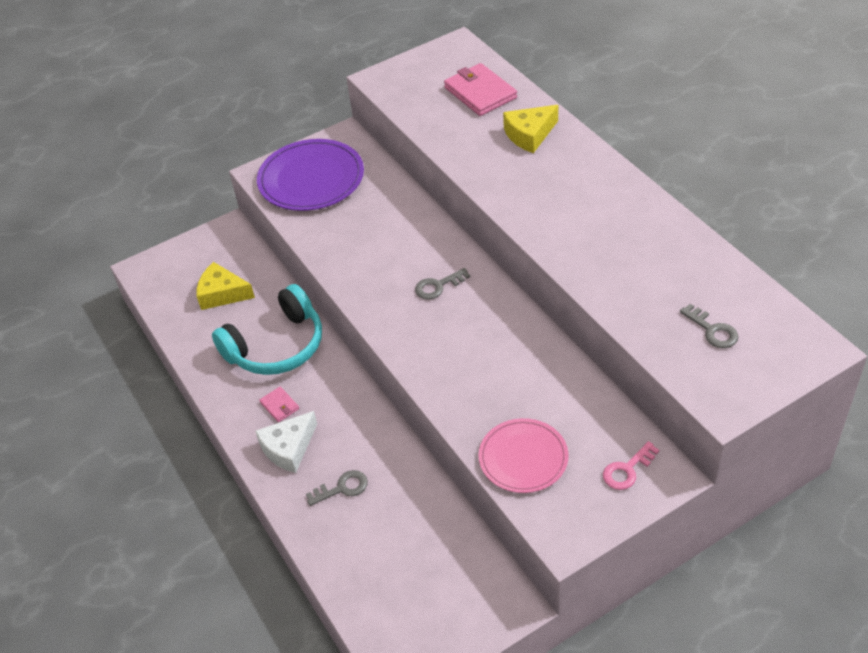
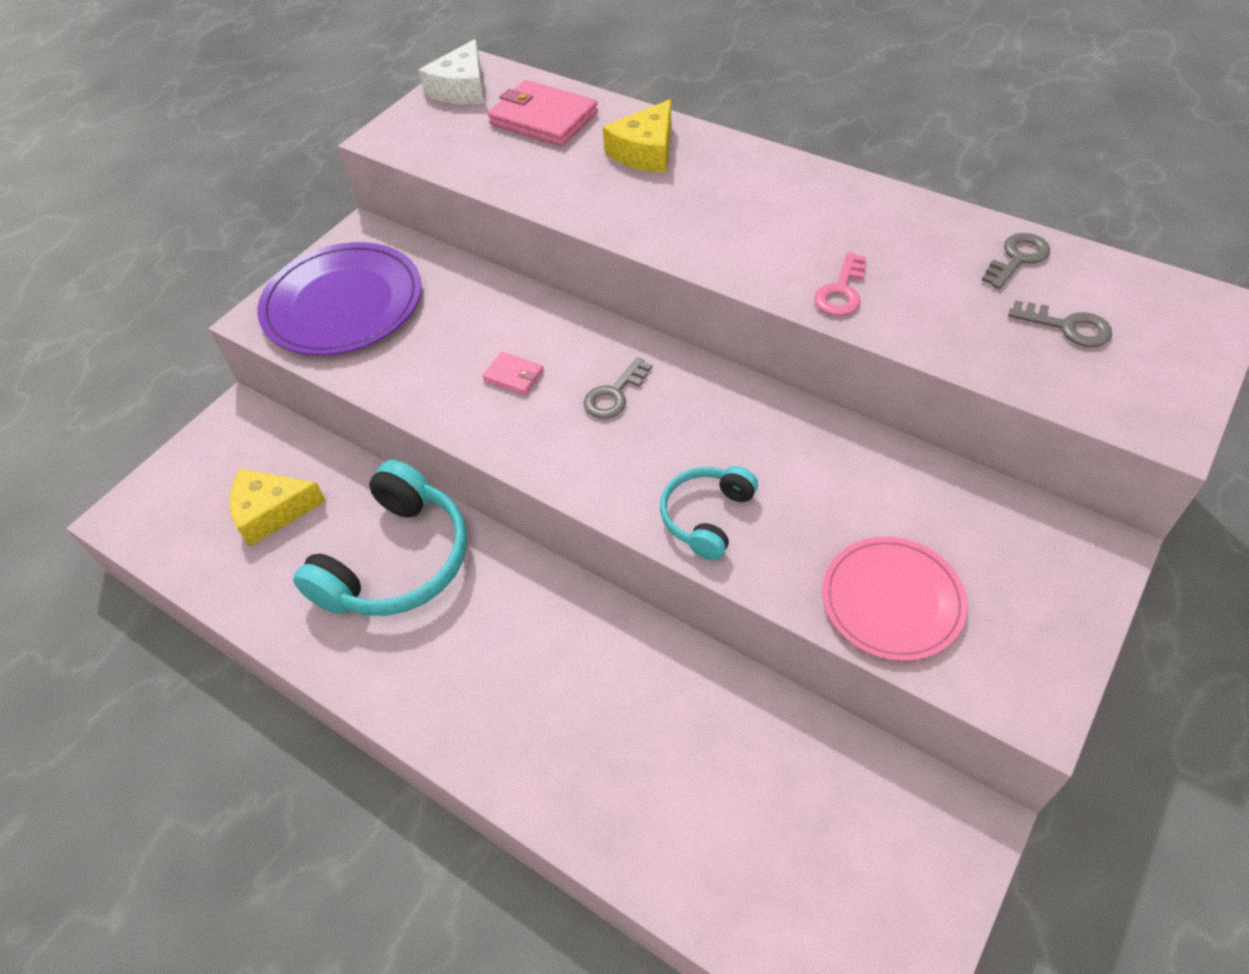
camera: 25 degrees left, 5 degrees up
white cheese [255,411,317,473] -> white cheese moved to [419,39,484,104]
pink wallet [259,387,299,422] -> pink wallet moved to [483,352,544,395]
grey key [306,470,368,506] -> grey key moved to [982,233,1050,289]
pink key [603,441,659,490] -> pink key moved to [814,252,866,316]
none -> turquoise headphones [660,466,758,560]

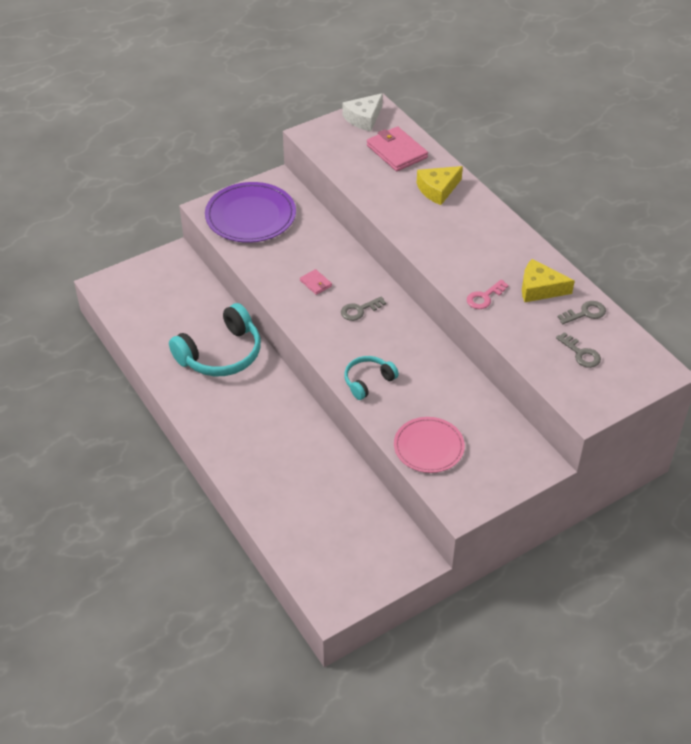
camera: 20 degrees right, 5 degrees down
yellow cheese [230,468,326,547] -> yellow cheese moved to [522,259,575,302]

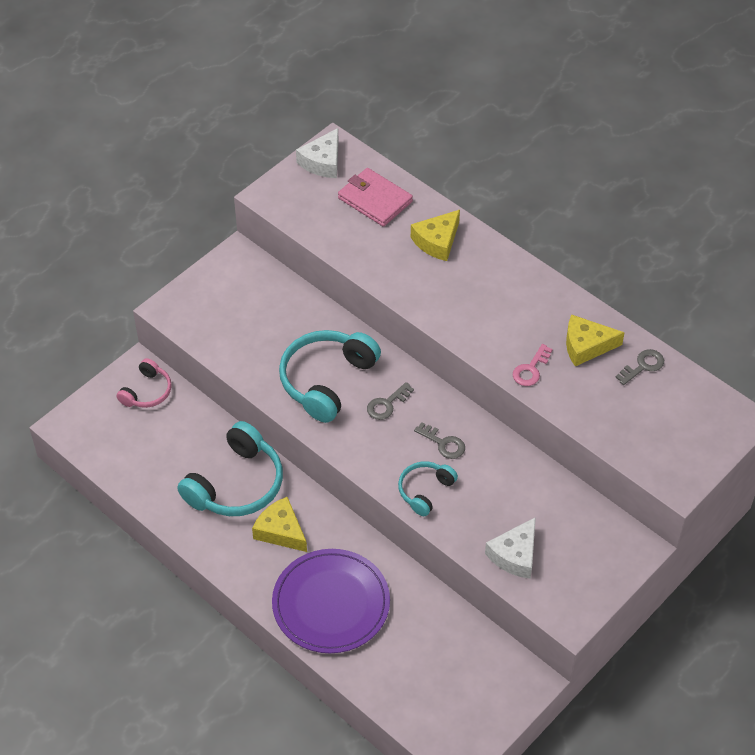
camera: 15 degrees left, 5 degrees up
purple plate [205,182,296,243] -> purple plate moved to [272,549,390,653]
pink wallet [300,269,332,295] -> turquoise headphones [279,330,381,423]
pink plate [394,417,465,473] -> white cheese [485,517,536,579]
grey key [556,332,601,368] -> grey key moved to [414,422,465,459]
none -> pink headphones [117,358,172,408]
none -> yellow cheese [252,497,307,552]

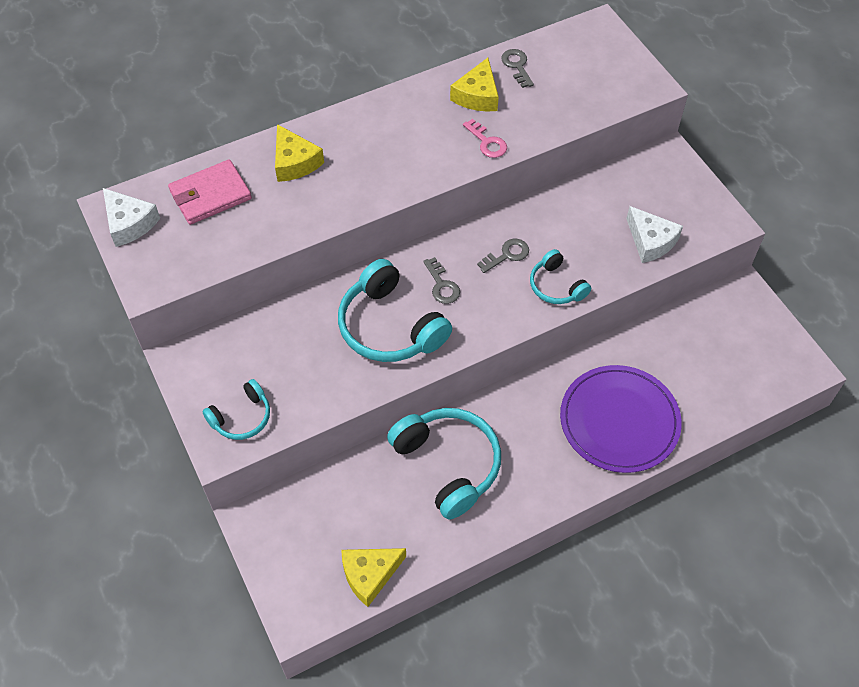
camera: 70 degrees left, 5 degrees up
pink headphones [117,358,172,408] -> none
yellow cheese [252,497,307,552] -> yellow cheese moved to [341,548,406,607]
none -> turquoise headphones [202,379,270,440]

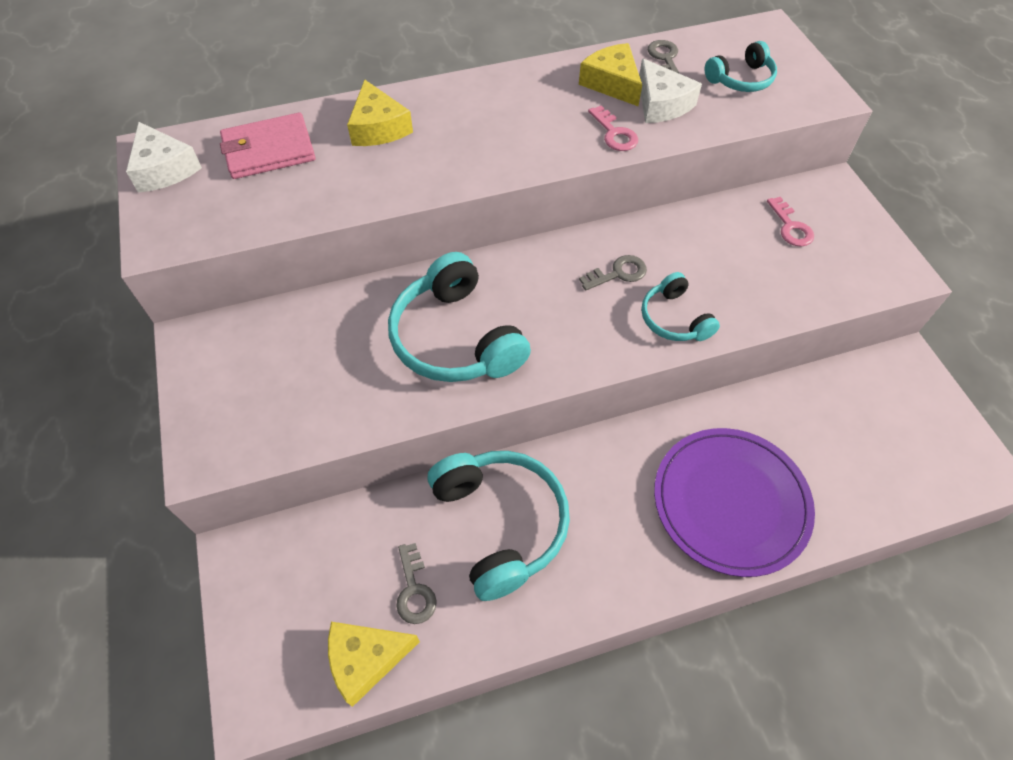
camera: 10 degrees right, 0 degrees up
turquoise headphones [202,379,270,440] -> turquoise headphones moved to [705,41,777,92]
grey key [423,257,460,304] -> grey key moved to [396,543,437,624]
yellow cheese [450,58,499,112] -> yellow cheese turned 120 degrees clockwise [579,43,642,106]
white cheese [626,206,683,263] -> white cheese moved to [639,58,702,123]
none -> pink key [767,197,814,247]

